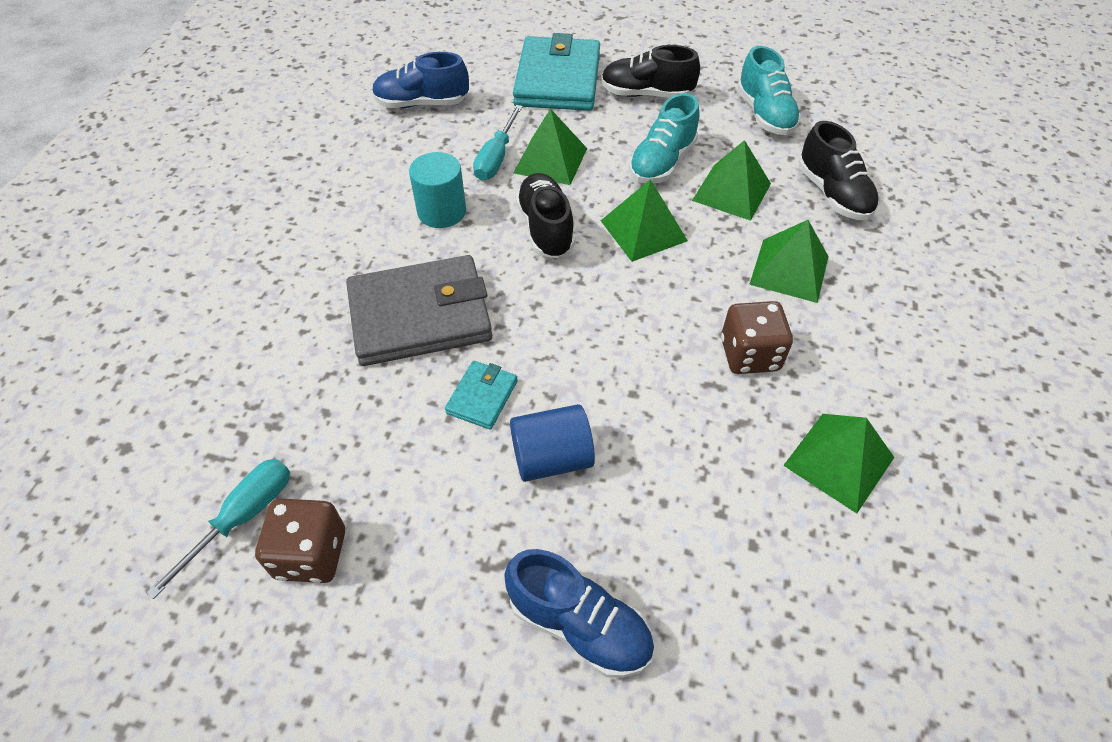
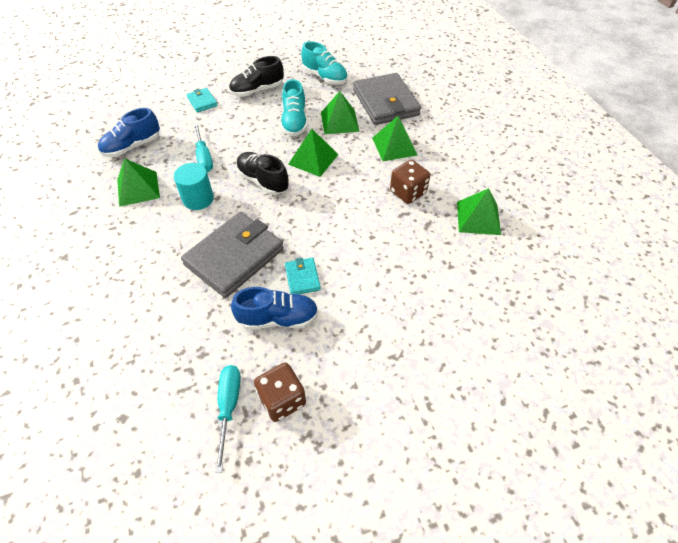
camera: 35 degrees left, 0 degrees up
blue shoe [504,549,654,678] -> blue shoe moved to [231,287,318,330]
blue cylinder [510,404,595,482] -> none
turquoise wallet [513,33,600,111] -> turquoise wallet [186,88,218,112], size x0.46
green pyramid [514,108,587,185] -> green pyramid moved to [117,158,160,207]
black shoe [799,121,879,220] -> grey wallet [353,73,421,125]

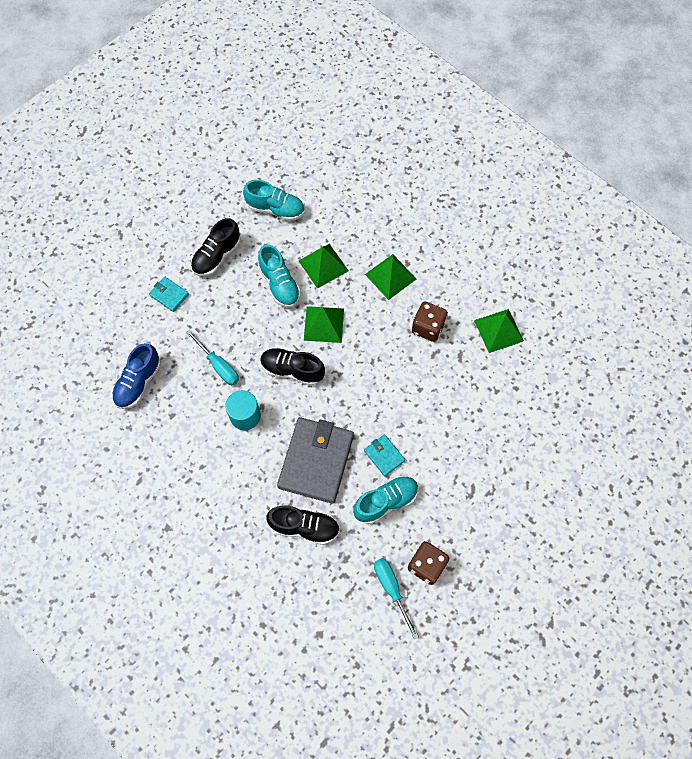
camera: 25 degrees left, 15 degrees up
green pyramid [117,158,160,207] -> none
blue shoe [231,287,318,330] -> turquoise shoe [353,475,418,524]
grey wallet [353,73,421,125] -> none
none -> black shoe [266,505,340,545]

